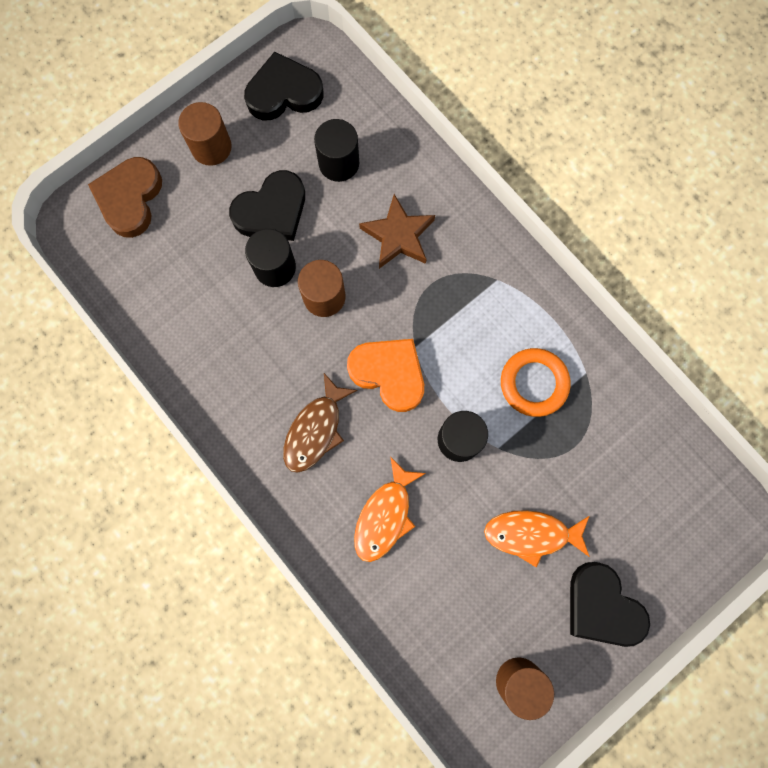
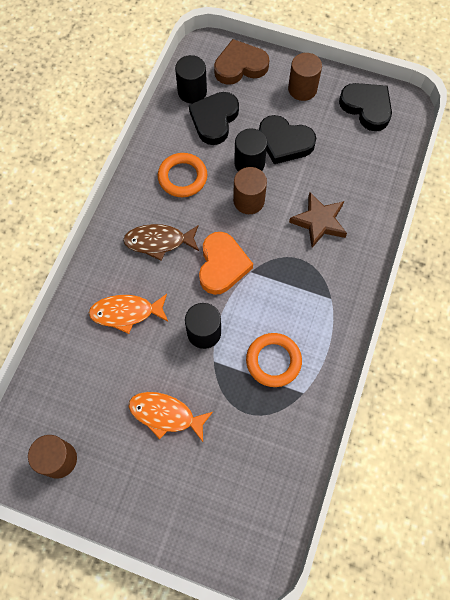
camera: 60 degrees right, 10 degrees down
black cylinder [314,119,359,182] -> black cylinder moved to [175,55,207,103]
orange fish [484,510,590,568] -> orange fish turned 45 degrees counterclockwise [129,392,213,442]
black heart [570,562,650,647] -> black heart moved to [189,92,239,145]
none -> orange ring [158,153,207,197]

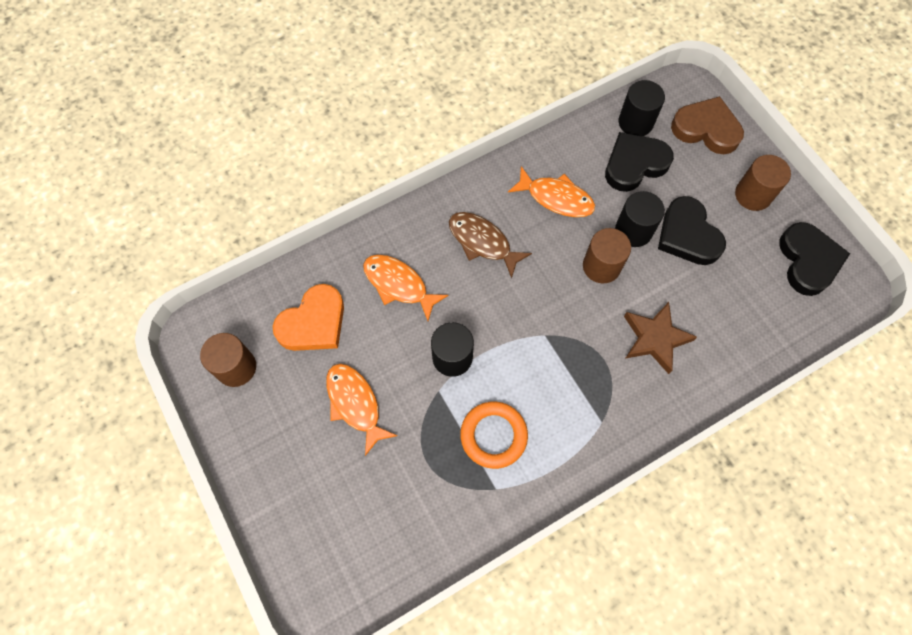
camera: 40 degrees right, 0 degrees up
orange ring [158,153,207,197] -> orange fish [508,166,595,217]
orange heart [199,232,253,295] -> orange heart moved to [273,284,344,351]

